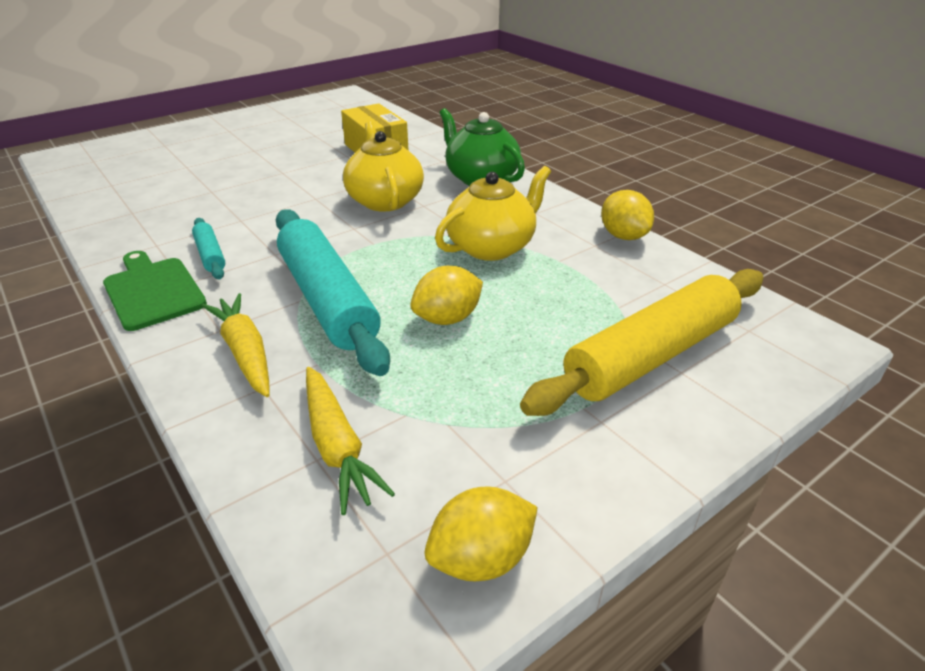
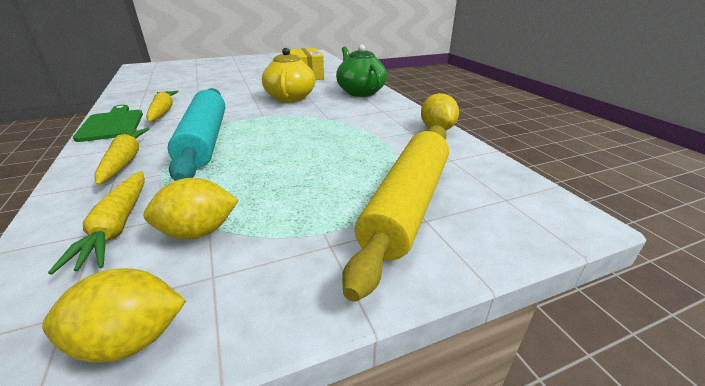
camera: 15 degrees right, 5 degrees down
turquoise rolling pin [192,218,225,279] -> yellow carrot [146,90,179,122]
yellow lemon [410,266,483,325] -> yellow lemon moved to [143,178,239,239]
yellow teapot [435,166,551,261] -> none
yellow rolling pin [520,269,764,416] -> yellow rolling pin turned 45 degrees counterclockwise [342,125,449,302]

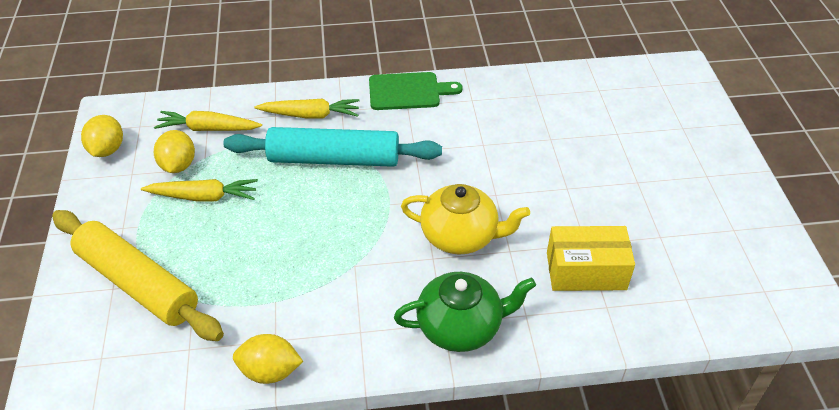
camera: 105 degrees right, 15 degrees up
yellow carrot [146,90,179,122] -> yellow carrot moved to [141,179,258,202]

